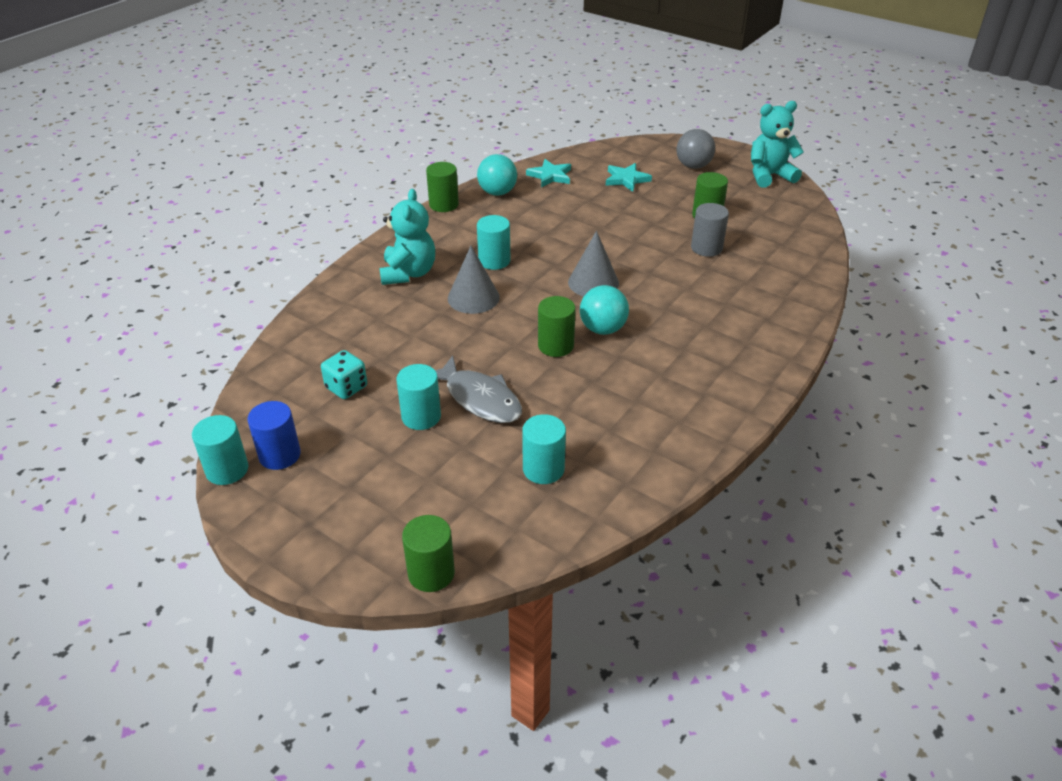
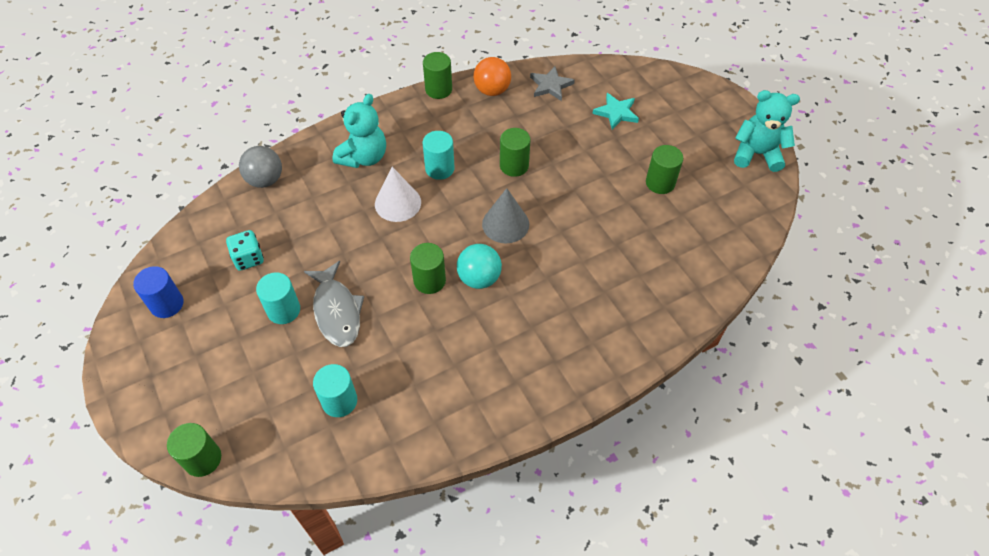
camera: 25 degrees right, 15 degrees up
turquoise cylinder [192,415,248,485] -> none
grey cone [448,246,500,314] -> white cone [375,167,421,222]
turquoise ball [477,154,517,196] -> orange ball [473,57,511,96]
turquoise star [526,159,571,188] -> grey star [530,66,575,101]
grey ball [676,129,715,169] -> grey ball moved to [239,146,282,188]
grey cylinder [691,203,729,257] -> none
none -> green cylinder [500,128,531,177]

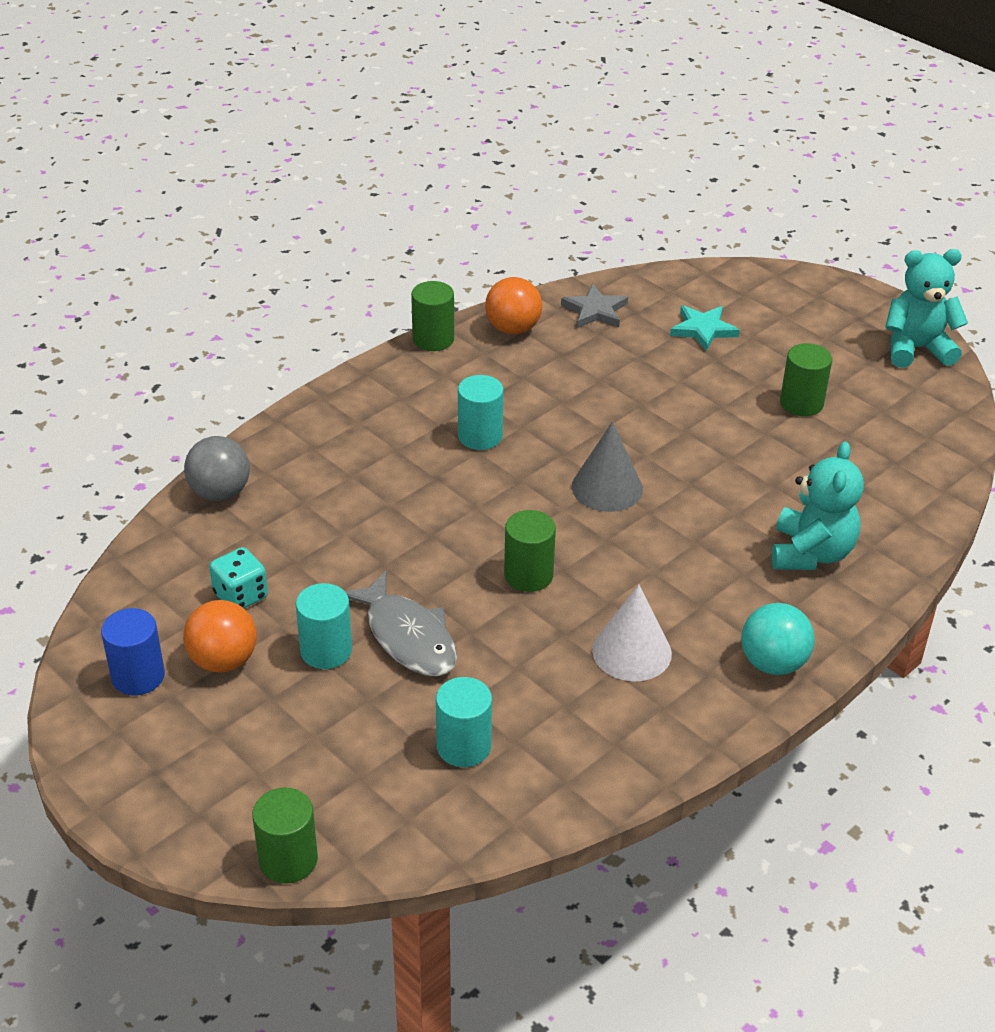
camera: 15 degrees left, 15 degrees down
turquoise teddy bear [332,94,386,168] -> turquoise teddy bear moved to [772,441,864,570]
white cone [375,167,421,222] -> white cone moved to [592,584,672,682]
turquoise ball [457,244,502,289] -> turquoise ball moved to [741,603,815,675]
green cylinder [500,128,531,177] -> none
none -> orange ball [183,600,257,673]

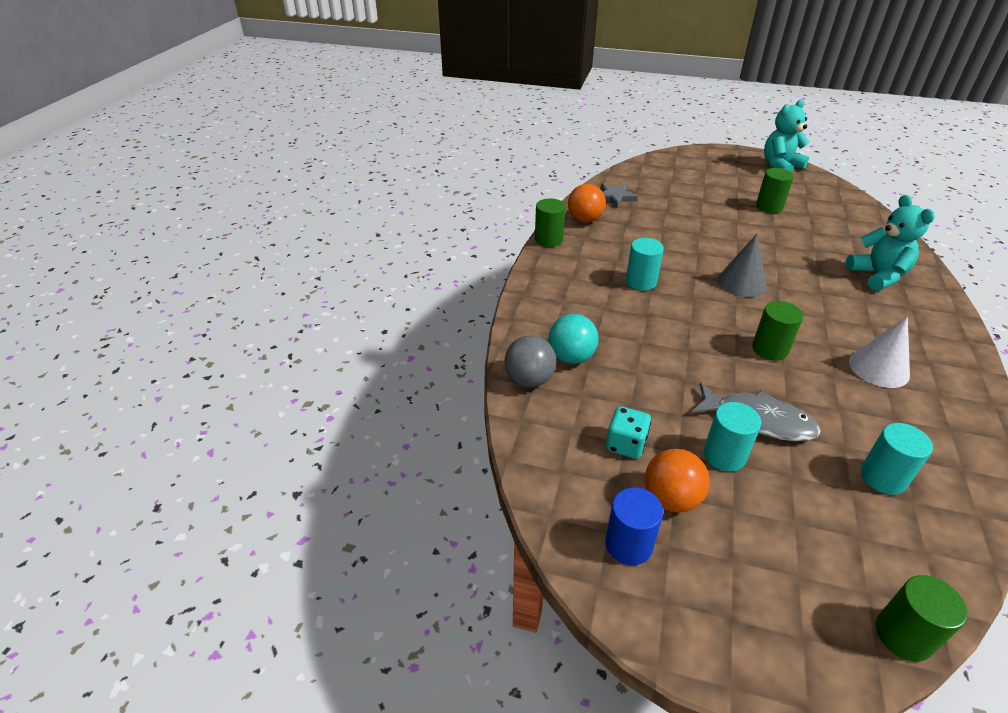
camera: 30 degrees left, 0 degrees up
turquoise star [670,305,740,351] -> none
turquoise ball [741,603,815,675] -> turquoise ball moved to [548,314,599,364]

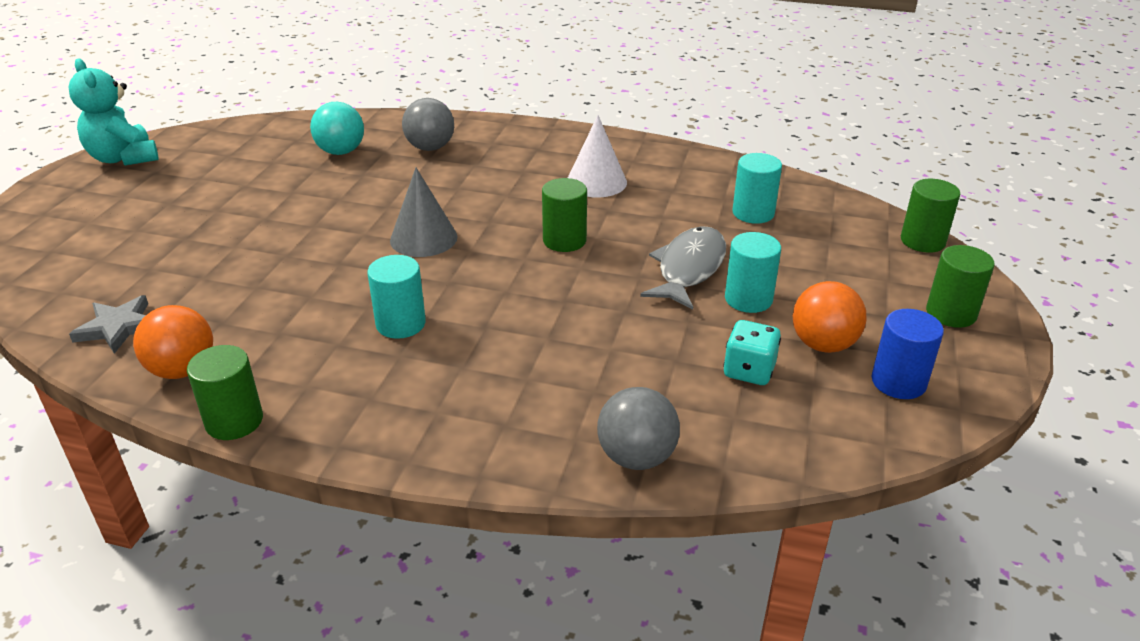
camera: 90 degrees left, 5 degrees down
turquoise ball [548,314,599,364] -> turquoise ball moved to [310,102,364,155]
green cylinder [756,168,794,213] -> green cylinder moved to [926,245,995,328]
turquoise teddy bear [846,195,935,291] -> grey ball [402,98,454,151]

